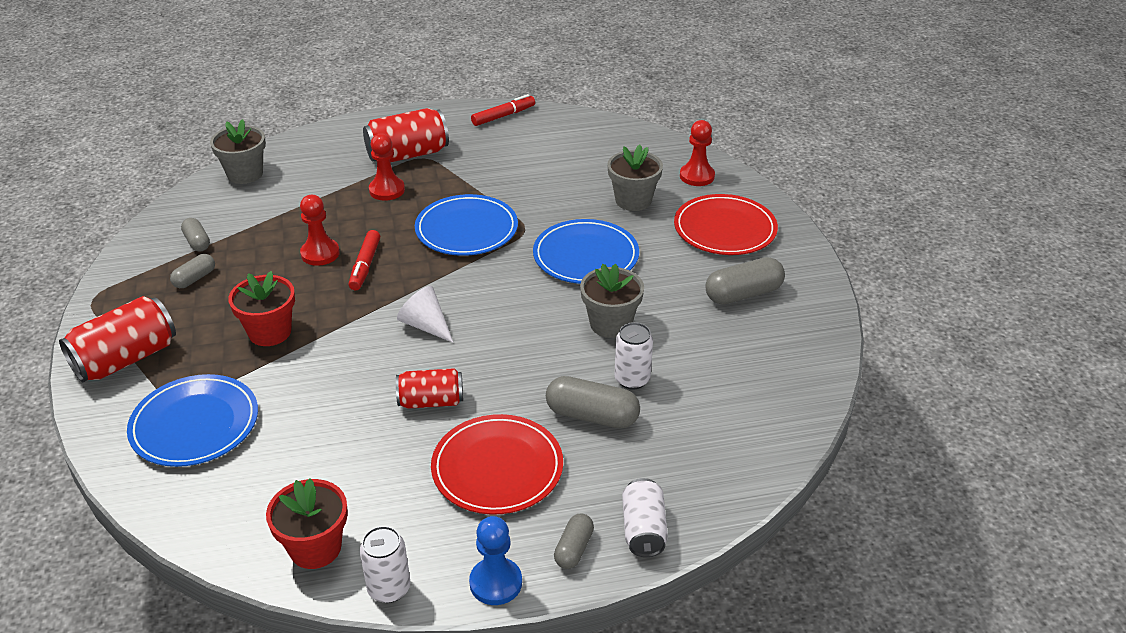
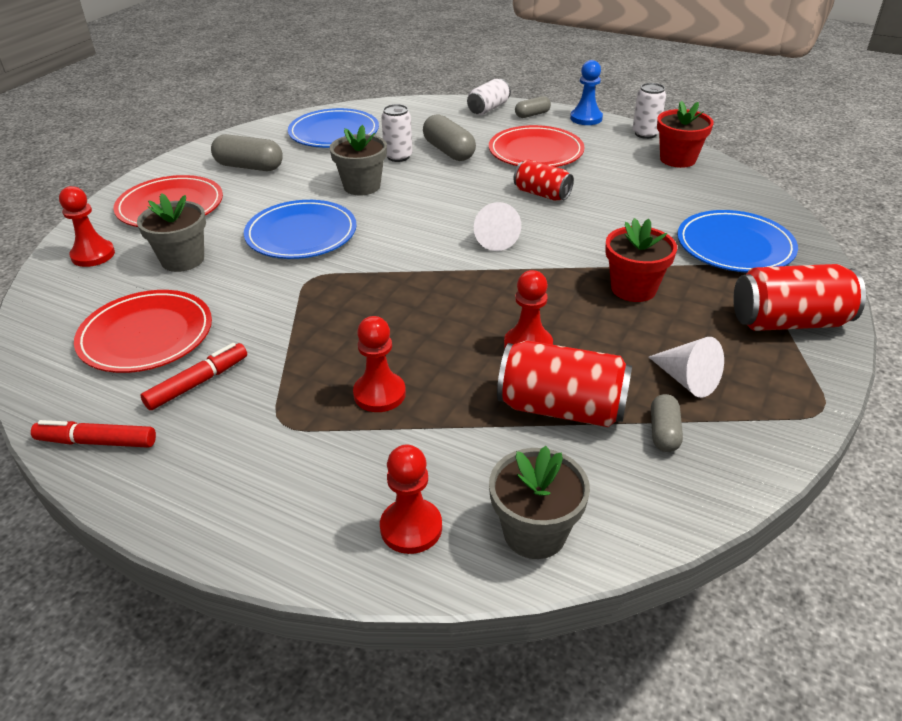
camera: 140 degrees left, 0 degrees up
grey capsule [170,254,215,288] -> white cone [649,337,724,398]
red marker [349,230,380,290] -> red marker moved to [141,343,247,410]
red can [363,108,449,163] -> red can moved to [497,340,632,427]
blue plate [415,194,518,256] -> blue plate moved to [288,108,379,148]
none -> red plate [74,290,212,373]
none -> red pawn [380,445,442,554]

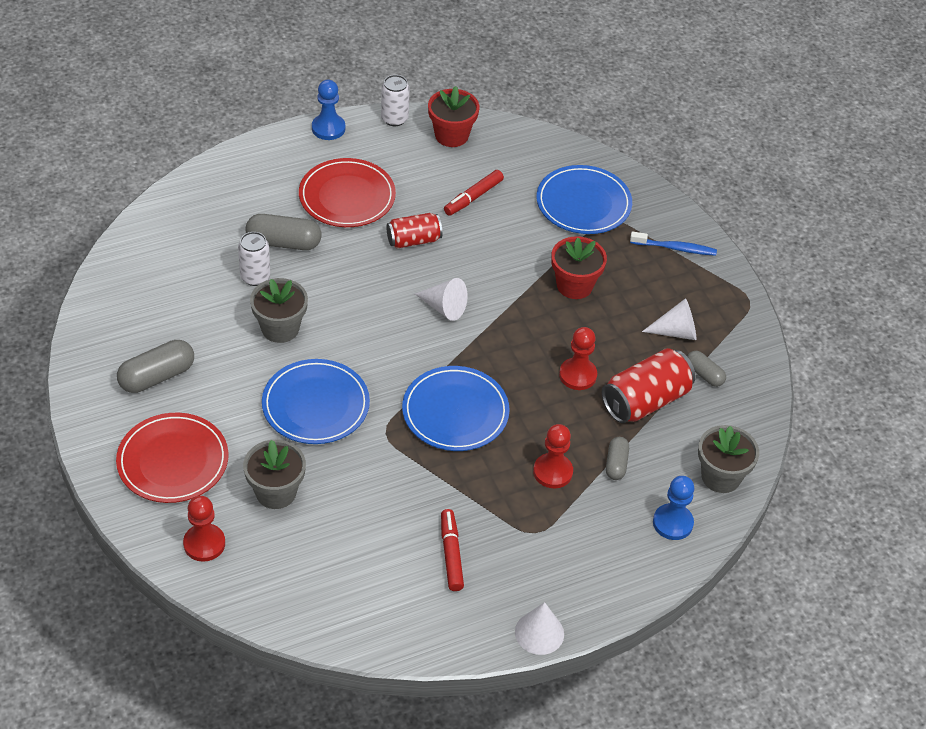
camera: 55 degrees left, 10 degrees up
red marker [31,420,156,448] -> red marker moved to [444,170,504,216]
red plate [74,290,212,373] -> none
blue plate [288,108,379,148] -> blue plate moved to [402,366,510,451]
red pawn [380,445,442,554] -> blue pawn [653,476,695,540]
white can [467,79,511,115] -> none
grey capsule [515,96,551,118] -> grey capsule moved to [606,437,629,480]
red can [733,264,866,331] -> blue toothbrush [630,231,717,256]
none -> white cone [515,602,564,655]

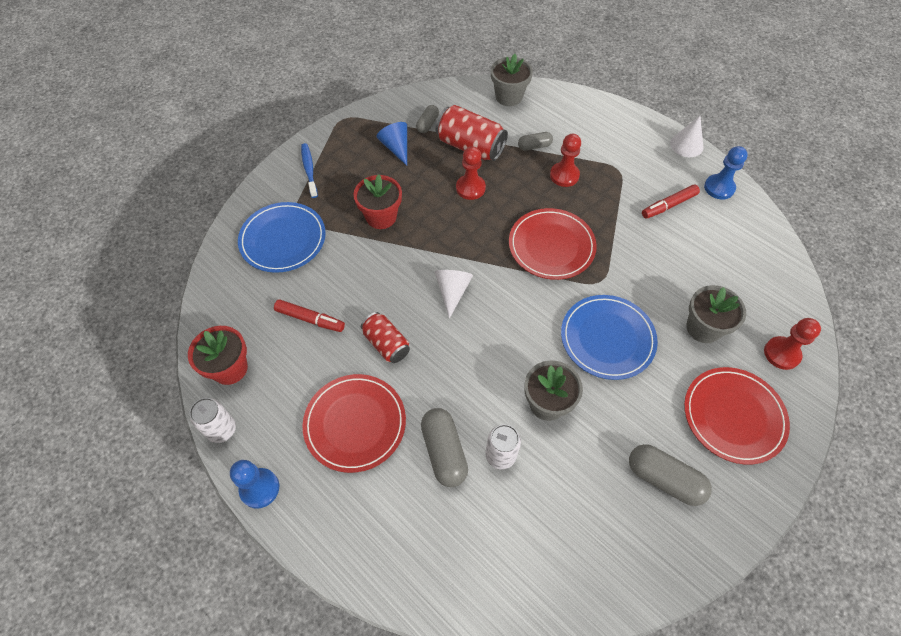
camera: 110 degrees left, 10 degrees up
blue plate [402,366,510,451] -> red plate [509,208,597,280]
white cone [642,299,696,340] -> blue cone [376,122,407,166]
blue pawn [653,476,695,540] -> blue pawn moved to [704,146,748,200]

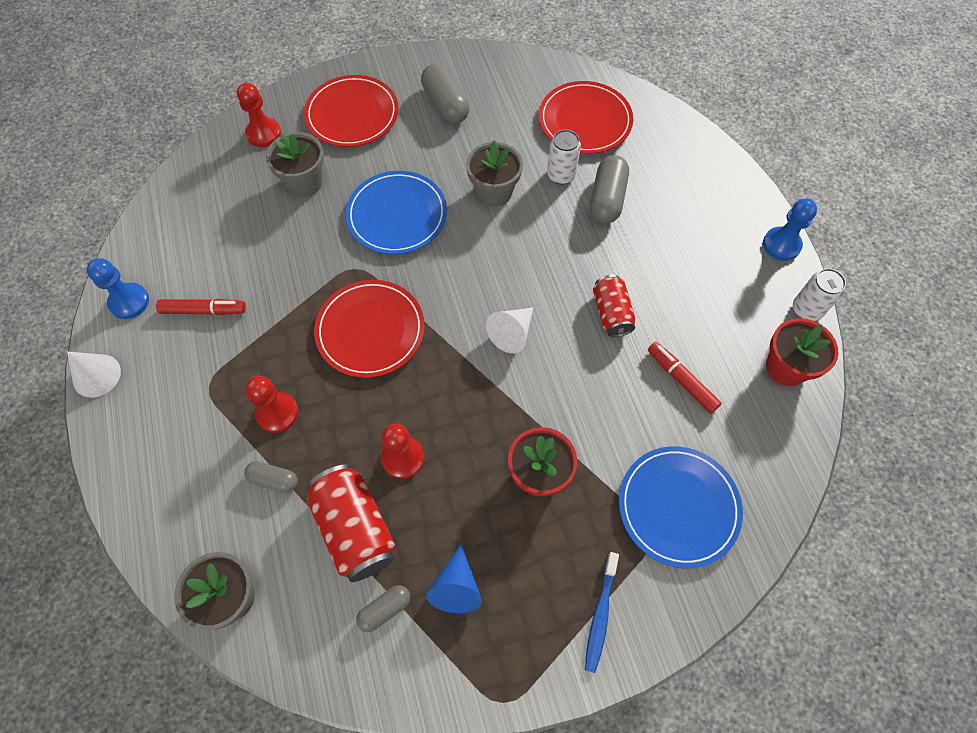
camera: 150 degrees left, 5 degrees up
red plate [302,374,406,473] -> red plate moved to [539,81,633,154]

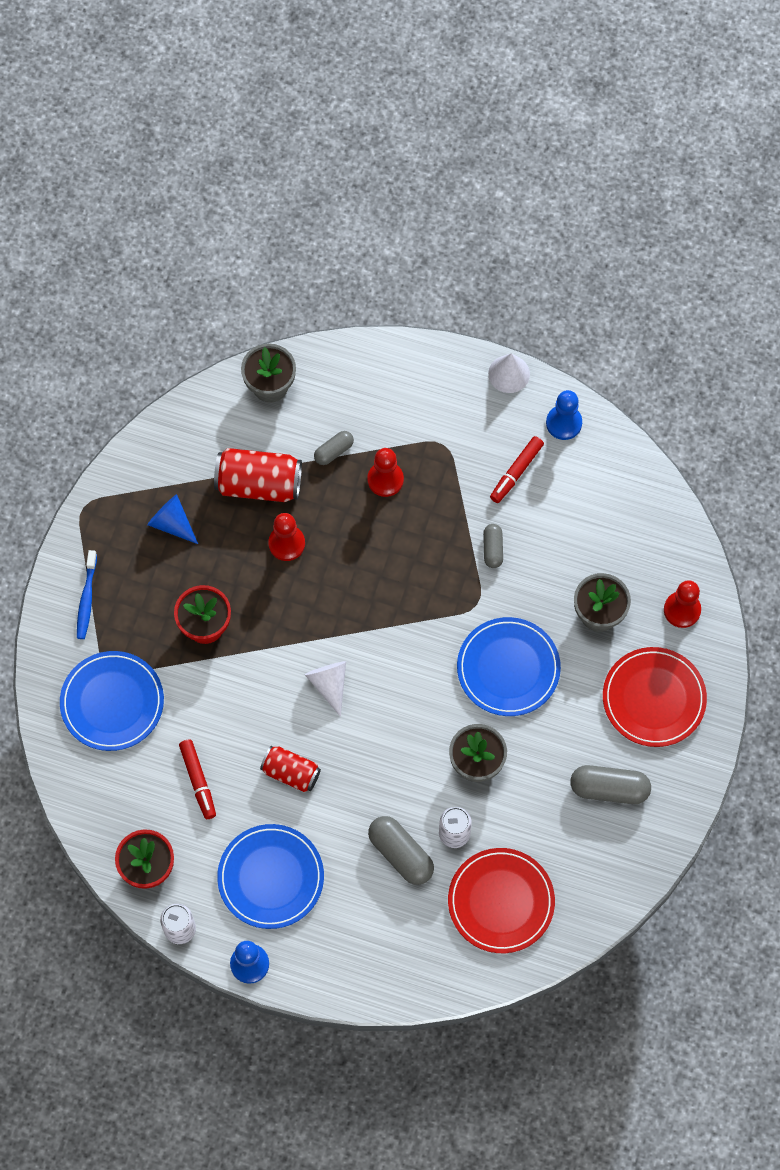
camera: 125 degrees right, 5 degrees up
red plate [314,280,425,378] -> none
grey capsule [356,585,411,632] -> grey capsule moved to [483,524,503,568]
blue toothbrush [585,552,619,673] -> blue toothbrush turned 135 degrees counterclockwise [77,550,97,639]
red marker [648,342,722,413] -> red marker turned 75 degrees clockwise [179,739,216,819]
none -> blue plate [217,824,324,929]

